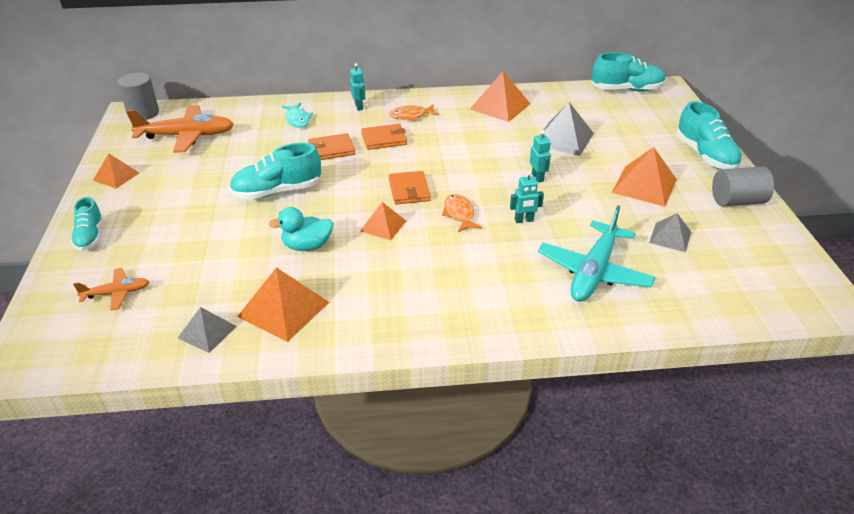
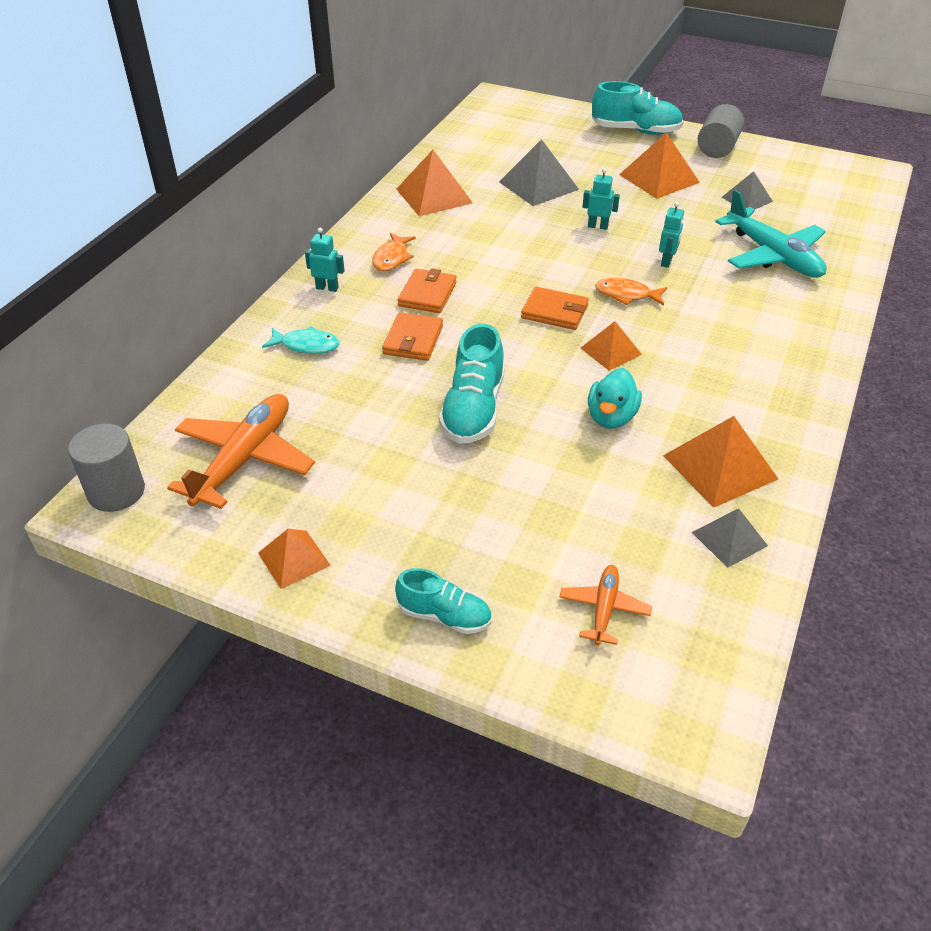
camera: 60 degrees left, 5 degrees up
turquoise shoe [592,52,666,92] -> none

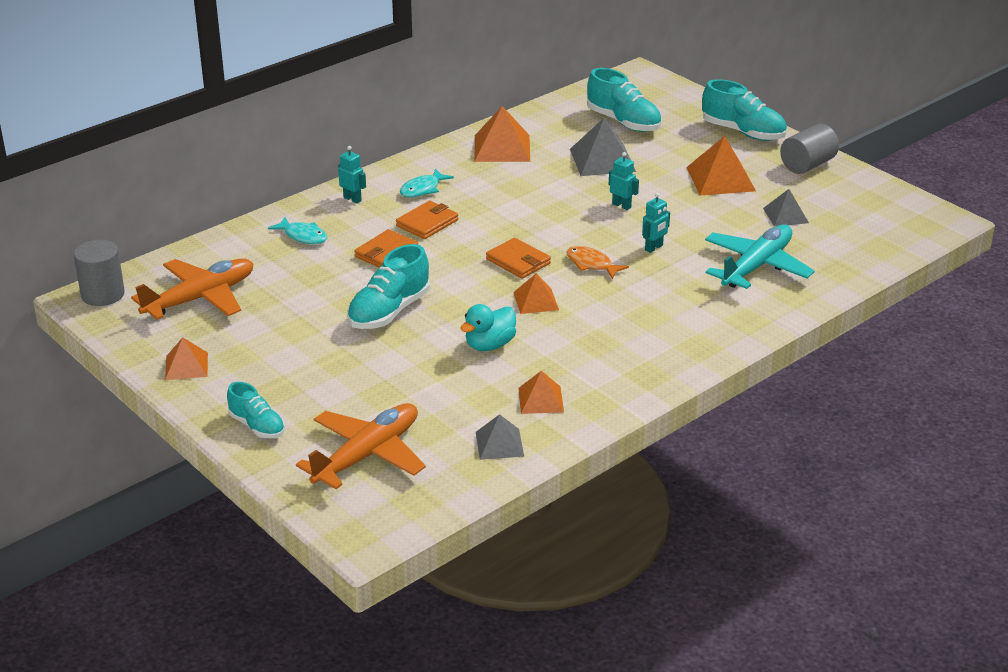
camera: 25 degrees right, 10 degrees down
orange fish [372,233,416,271] -> turquoise fish [400,169,454,198]
orange plane [560,565,652,645] -> orange plane [296,403,426,489], size x1.93
orange pyramid [663,416,778,508] -> orange pyramid [518,371,564,414], size x0.61
turquoise plane [715,189,826,278] -> turquoise plane turned 135 degrees counterclockwise [705,224,815,289]
none -> turquoise shoe [587,68,662,132]

